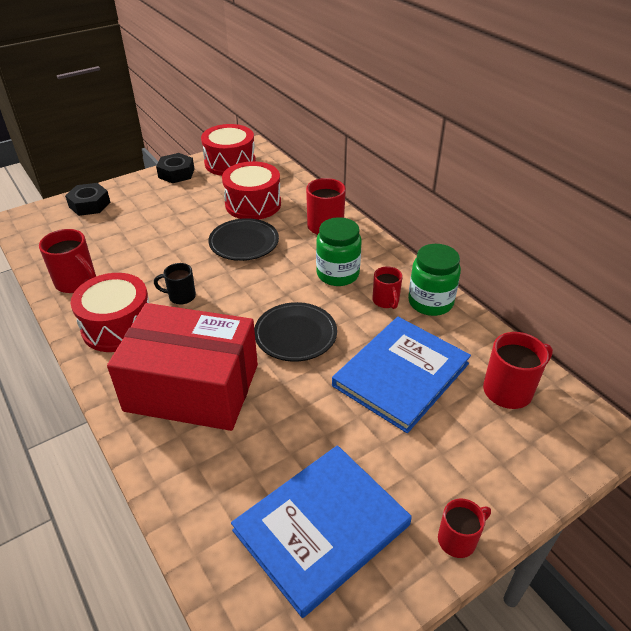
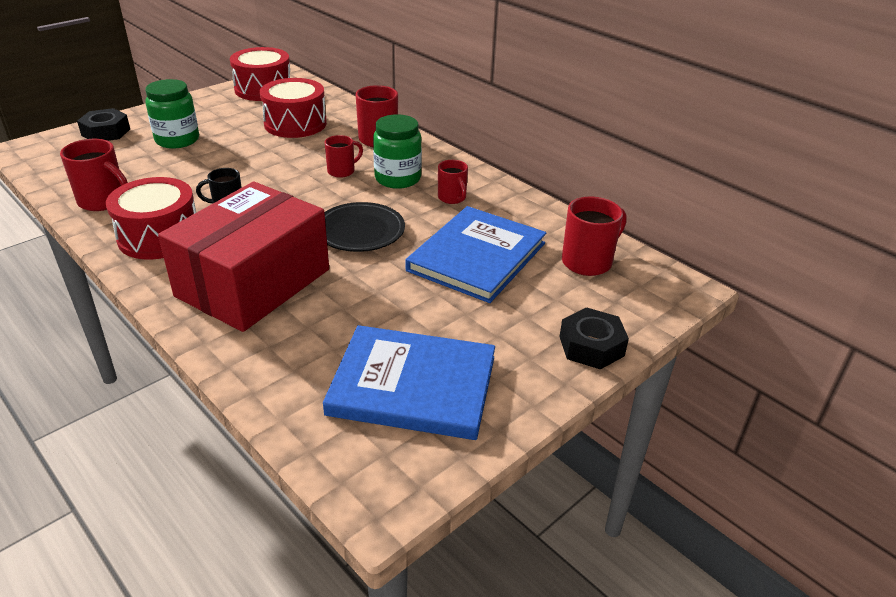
camera: 10 degrees left, 5 degrees down
red box [107,303,258,431] -> red box turned 60 degrees counterclockwise [158,181,329,332]
black nut [156,153,195,183] -> black nut moved to [559,307,629,370]
black plate [208,218,279,261] -> none
blue book [231,445,412,618] -> blue book turned 60 degrees clockwise [323,325,495,440]
green jar [408,244,461,316] -> green jar moved to [145,79,199,149]
red mug [438,499,491,558] -> red mug moved to [325,135,363,178]

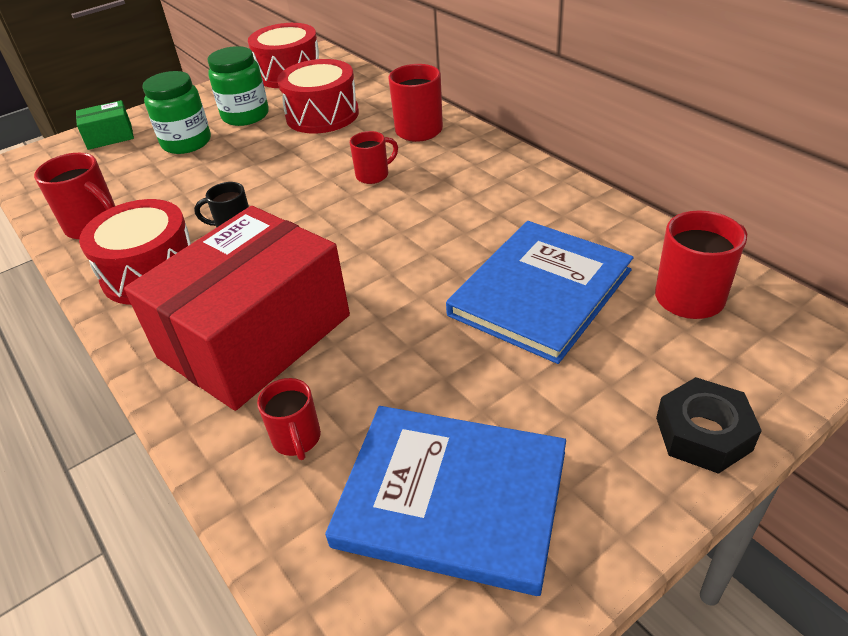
camera: 10 degrees right, 5 degrees up
black nut [77,108,130,141] -> green box [76,100,134,150]
black plate [324,202,405,252] -> none
green jar [373,114,422,189] -> green jar moved to [208,46,269,126]
red mug [438,160,468,204] -> red mug moved to [257,378,321,460]

